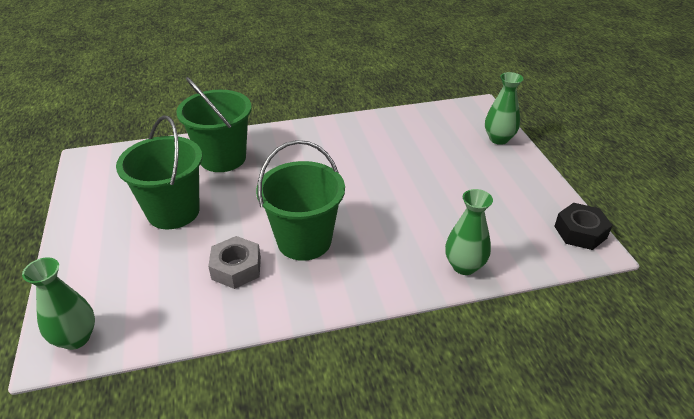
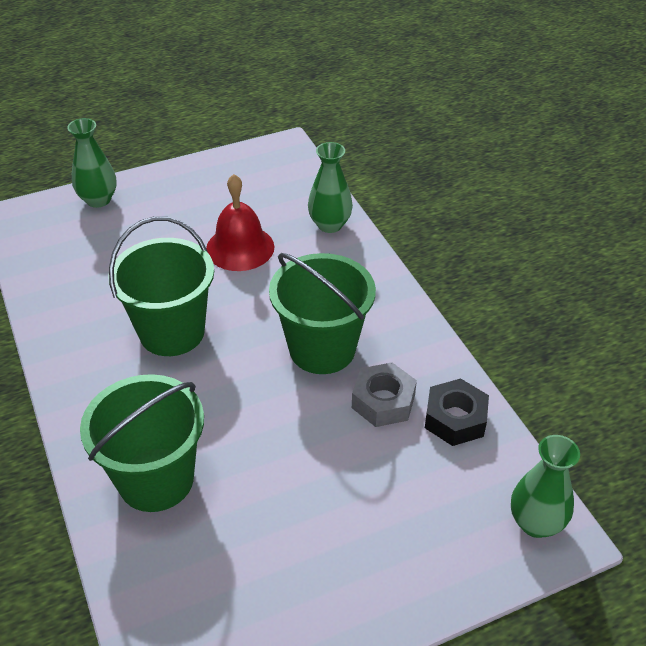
camera: 100 degrees left, 5 degrees up
green bucket [116,115,202,229] -> green bucket moved to [108,216,214,356]
black nut [554,203,613,250] -> black nut moved to [425,378,489,446]
none -> red bell [206,174,274,271]

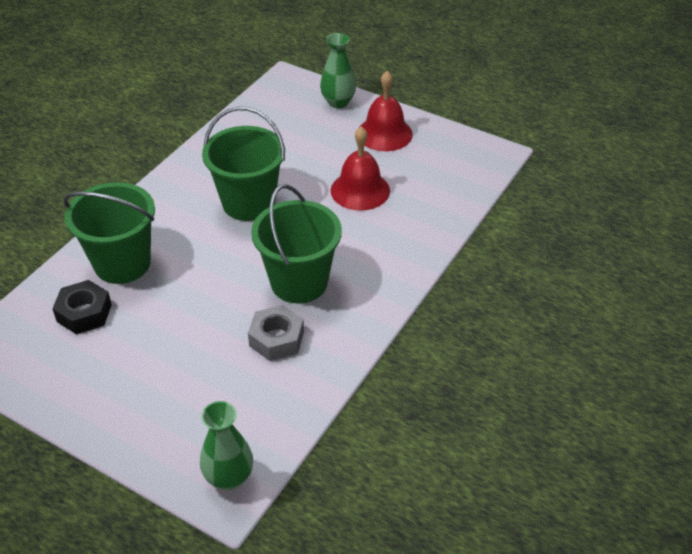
camera: 55 degrees right, 0 degrees up
green vase [308,142,353,233] -> none
black nut [425,378,489,446] -> black nut moved to [52,280,112,334]
none -> red bell [359,71,413,151]

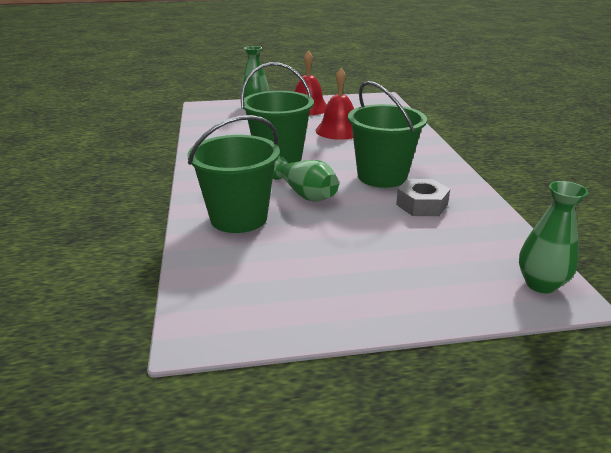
camera: 40 degrees left, 15 degrees down
black nut [52,280,112,334] -> none
none -> green vase [273,157,339,202]

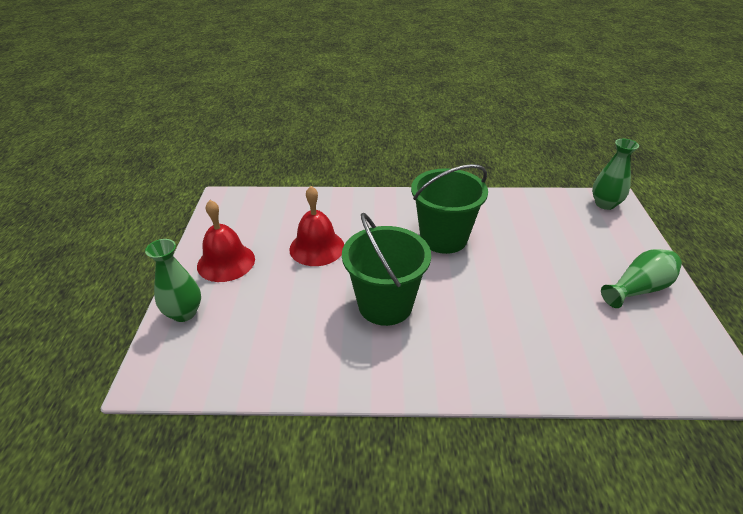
camera: 80 degrees left, 10 degrees up
green bucket [188,115,280,233] -> none
green vase [273,157,339,202] -> green vase moved to [601,249,682,308]
grey nut [396,179,450,216] -> none

